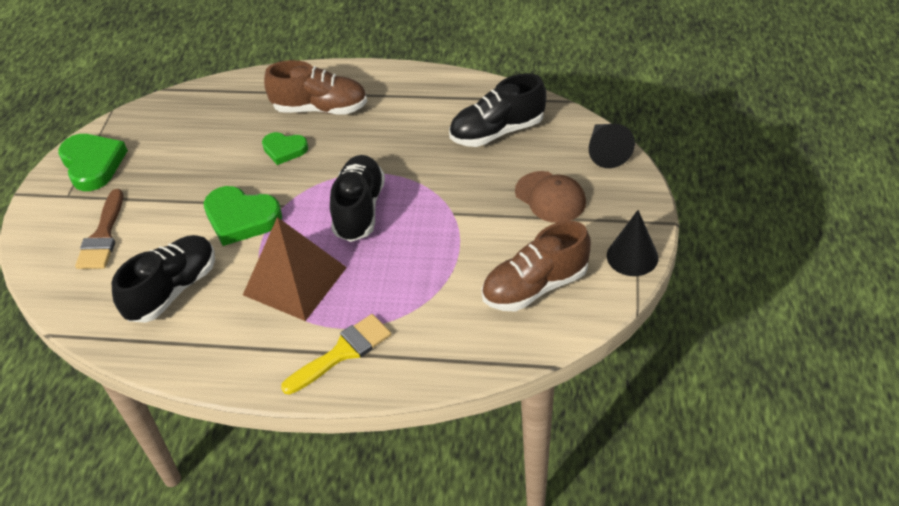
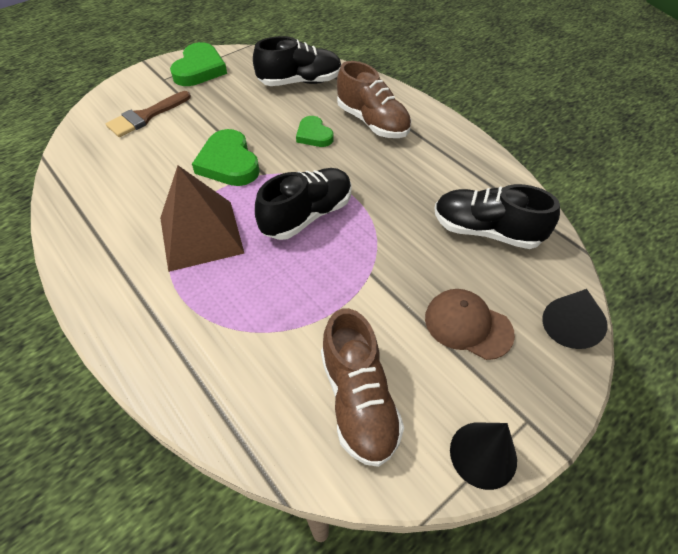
camera: 40 degrees right, 5 degrees up
black shoe [112,235,215,323] -> black shoe moved to [253,36,341,86]
yellow brush [281,314,391,395] -> none
brown shoe [482,221,591,312] -> brown shoe turned 120 degrees counterclockwise [321,308,404,467]
brown cap [515,171,586,223] -> brown cap turned 120 degrees clockwise [425,289,515,360]

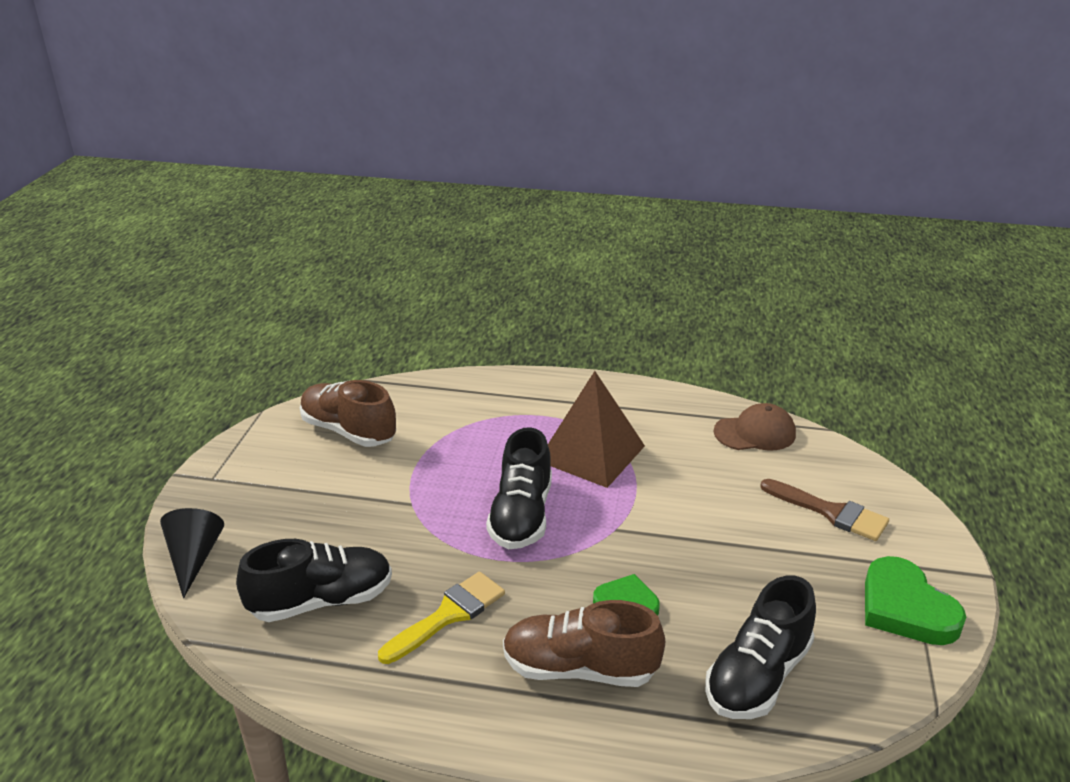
camera: 140 degrees right, 20 degrees down
brown brush [106,91,191,137] -> brown brush turned 120 degrees clockwise [760,479,889,541]
green heart [192,129,260,186] -> none
brown cap [425,289,515,360] -> brown cap moved to [714,403,796,450]
black cone [450,422,517,490] -> none
none -> yellow brush [378,572,505,664]

